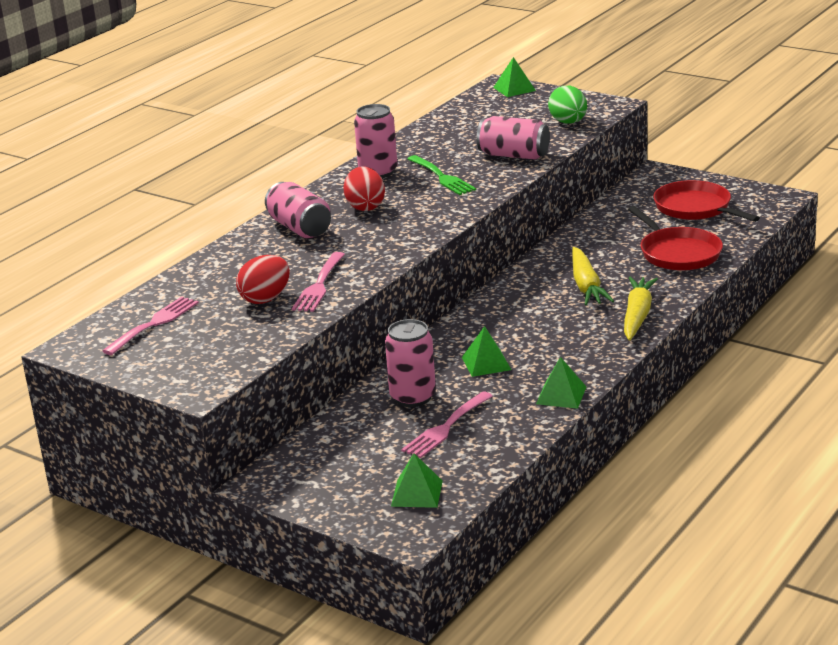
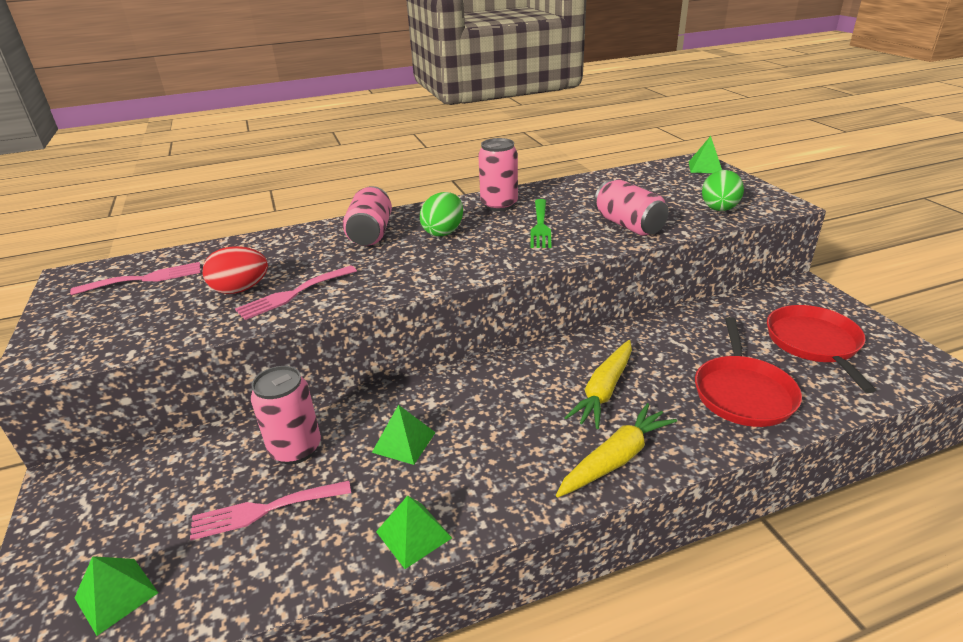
camera: 35 degrees right, 5 degrees up
red egg [344,167,385,211] -> green egg [420,192,463,236]

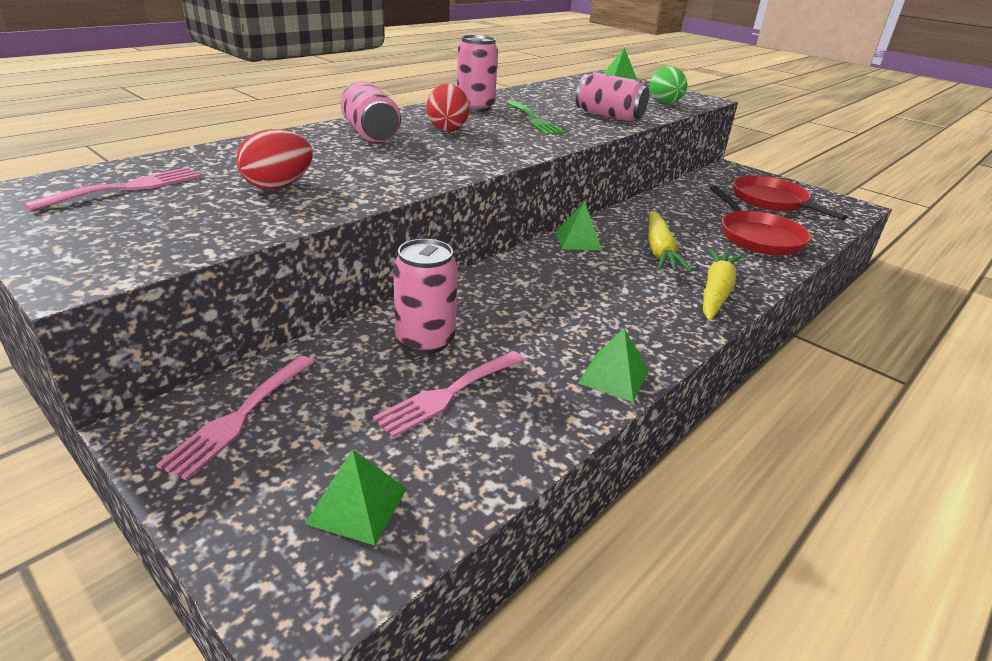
camera: 30 degrees left, 0 degrees up
pink fork [235,265,357,320] -> pink fork moved to [156,356,314,481]
green pyramid [372,405,436,465] -> green pyramid moved to [556,201,602,250]
green egg [420,192,463,236] -> red egg [426,84,469,131]

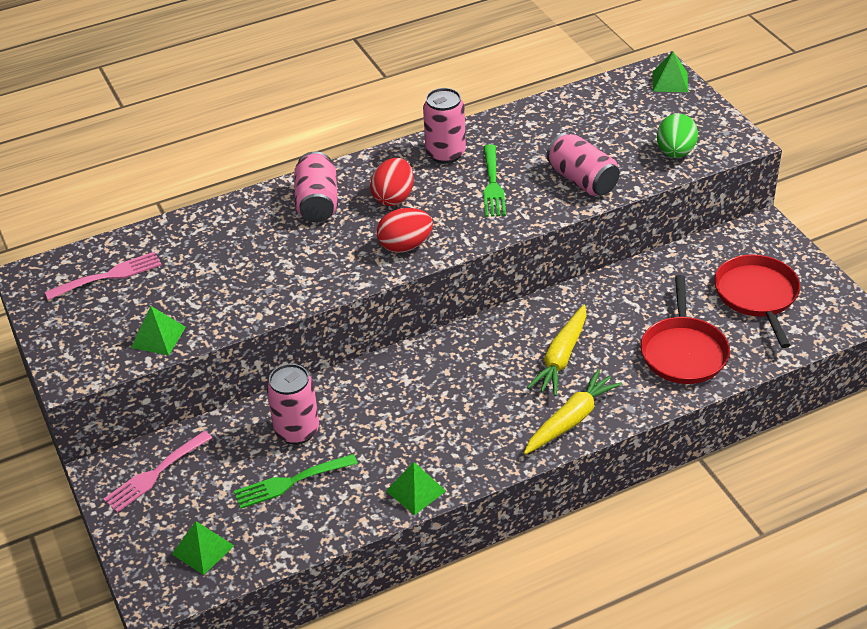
camera: 25 degrees right, 10 degrees up
red egg [236,129,313,190] -> red egg moved to [377,208,433,253]
pink fork [373,351,524,438] -> green fork [234,454,358,509]
green pyramid [556,201,602,250] -> green pyramid moved to [131,306,186,355]

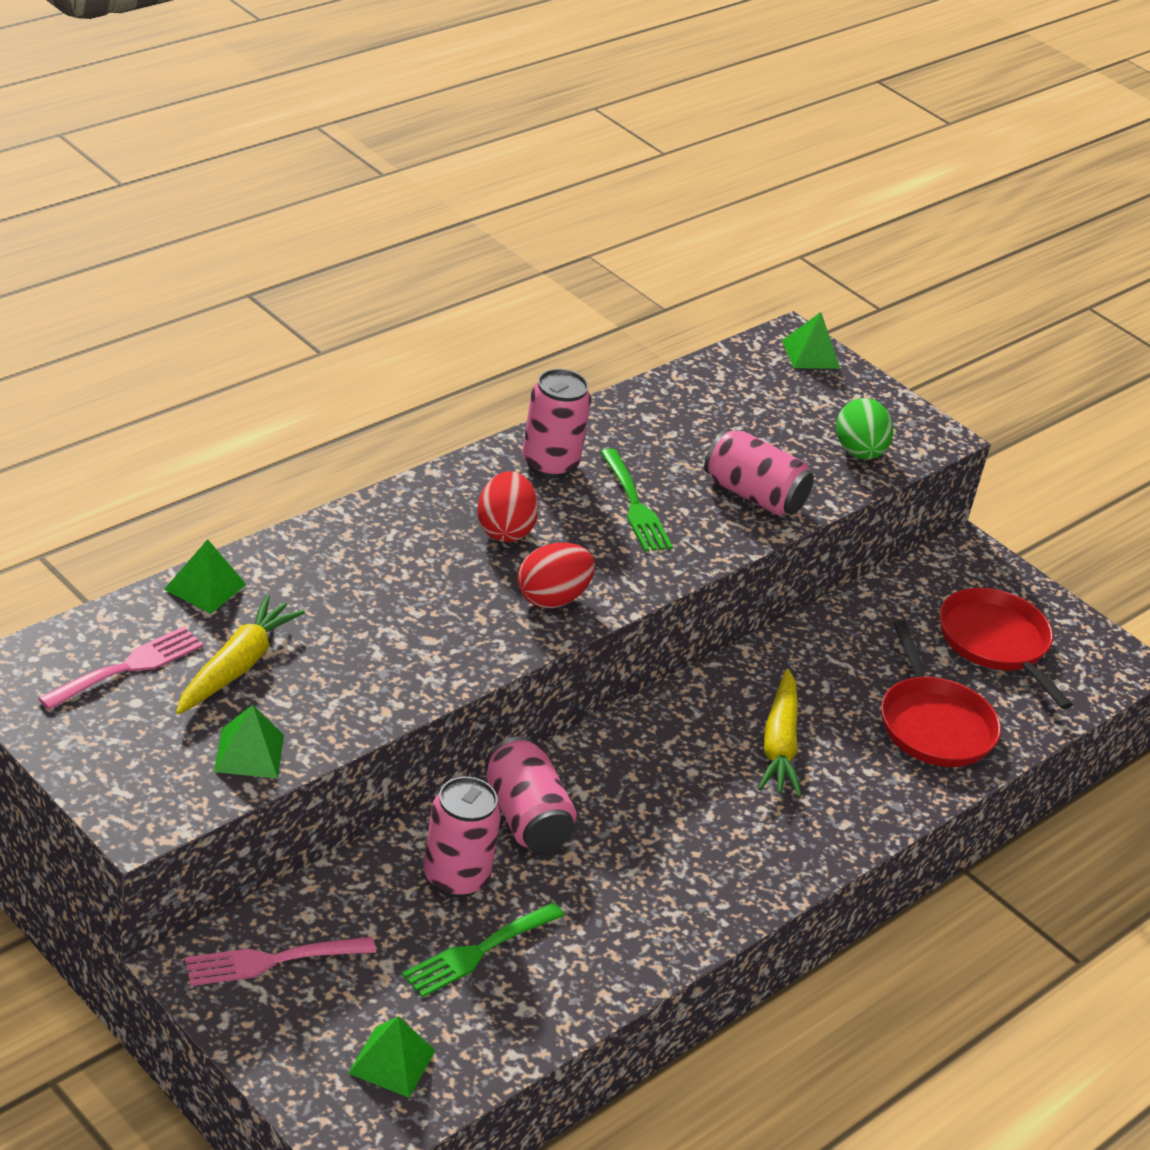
camera: 25 degrees left, 5 degrees down
pink fork [103,431,212,513] -> pink fork turned 45 degrees clockwise [185,937,376,986]
pink can [294,151,338,223] -> pink can moved to [486,736,577,852]
green pyramid [386,462,446,515] -> green pyramid moved to [164,539,246,613]
yellow carrot [524,369,622,455] -> yellow carrot moved to [176,595,305,714]

